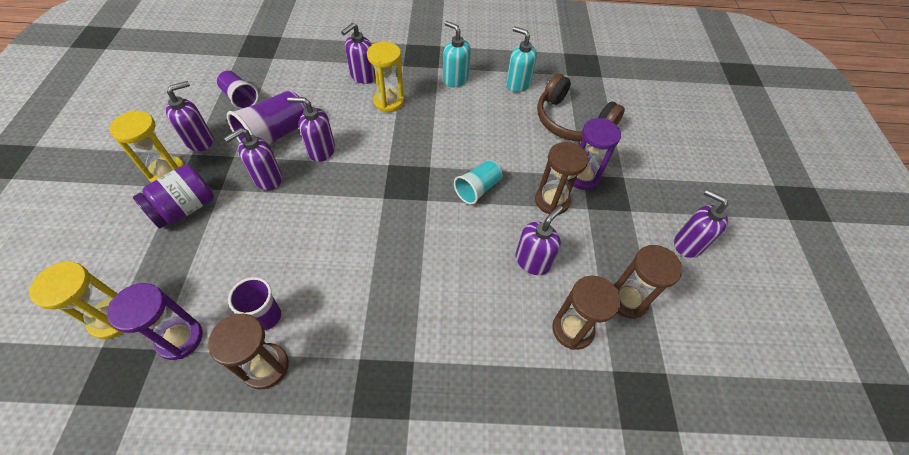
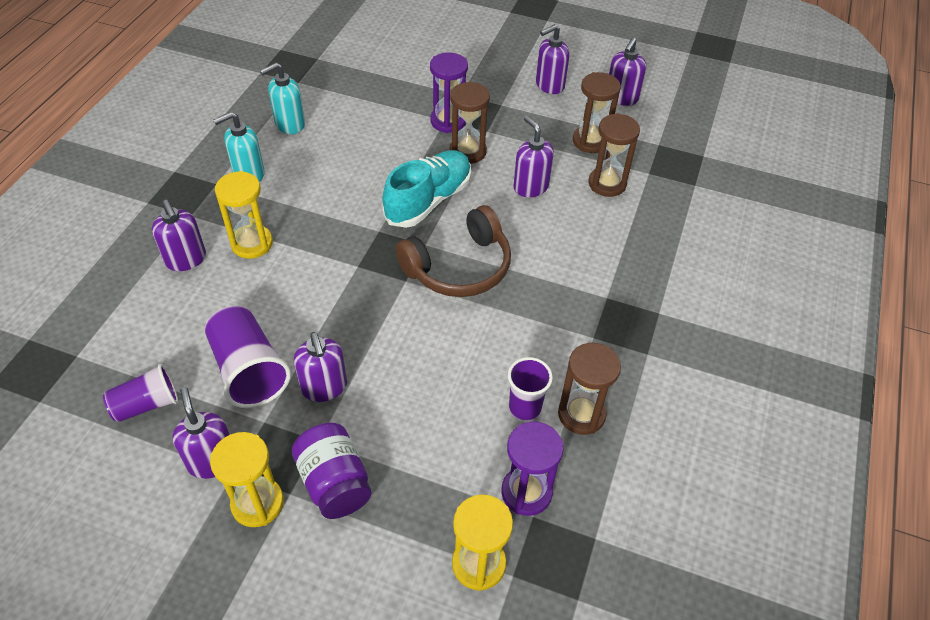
camera: 70 degrees left, 5 degrees down
purple soap dispenser [287,97,335,162] -> purple soap dispenser moved to [609,38,646,106]
turquoise cup [454,160,502,205] -> turquoise shoe [382,150,471,228]
brown headphones [537,73,625,141] -> brown headphones moved to [395,205,511,297]

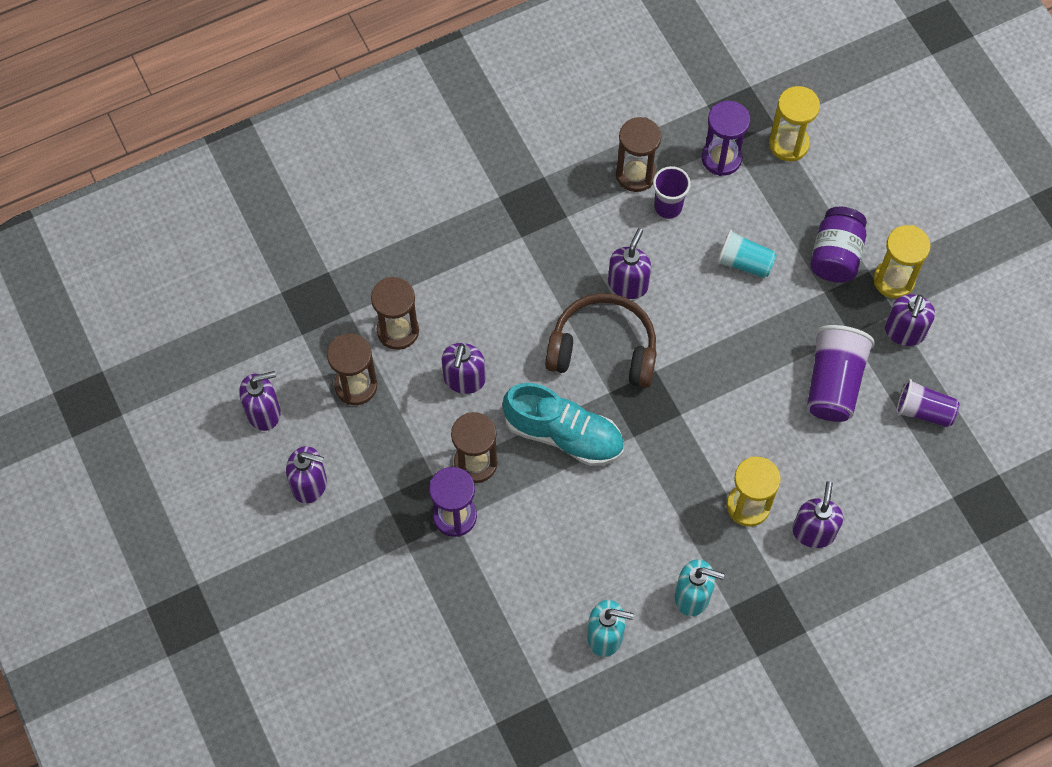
camera: 135 degrees left, 15 degrees up
purple soap dispenser [294,332,347,402] -> purple soap dispenser moved to [608,228,651,299]
turquoise shoe [382,150,471,228] -> turquoise shoe turned 150 degrees counterclockwise [503,383,624,466]
none -> turquoise cup [716,229,776,278]

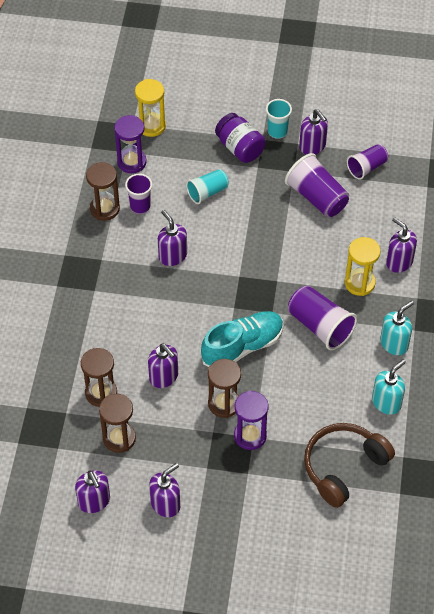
camera: 55 degrees left, 10 degrees down
purple soap dispenser [239,371,281,431] -> purple soap dispenser turned 135 degrees clockwise [75,470,110,513]
brown headphones [545,293,657,388] -> brown headphones moved to [304,423,395,508]
yellow hourglass [873,225,931,299] -> turquoise cup [266,99,292,139]
none -> purple cup [288,286,357,350]

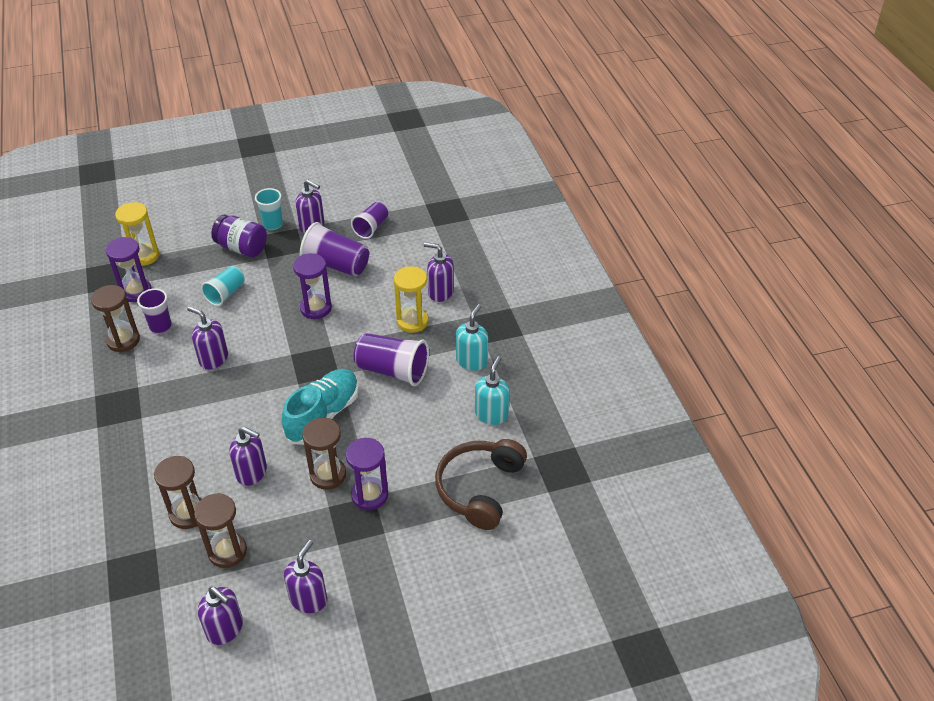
camera: 25 degrees left, 10 degrees down
none -> purple hourglass [293,253,332,319]

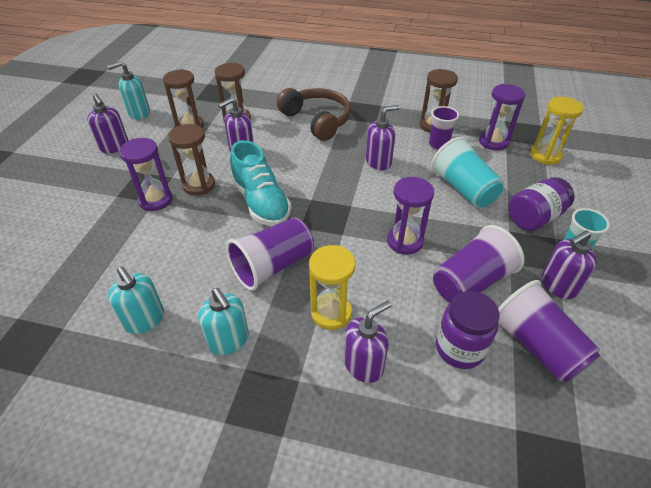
camera: 120 degrees right, 0 degrees up
purple soap dispenser [198,587,243,645] -> turquoise soap dispenser [107,61,150,120]
turquoise cup [201,266,245,306] -> turquoise cup [431,137,504,208], size x1.56
purple cup [351,202,389,239] -> purple cup [498,280,600,383], size x1.56
brown headphones [435,439,527,530] -> brown headphones moved to [277,88,351,141]
none -> purple jar [436,291,500,369]

